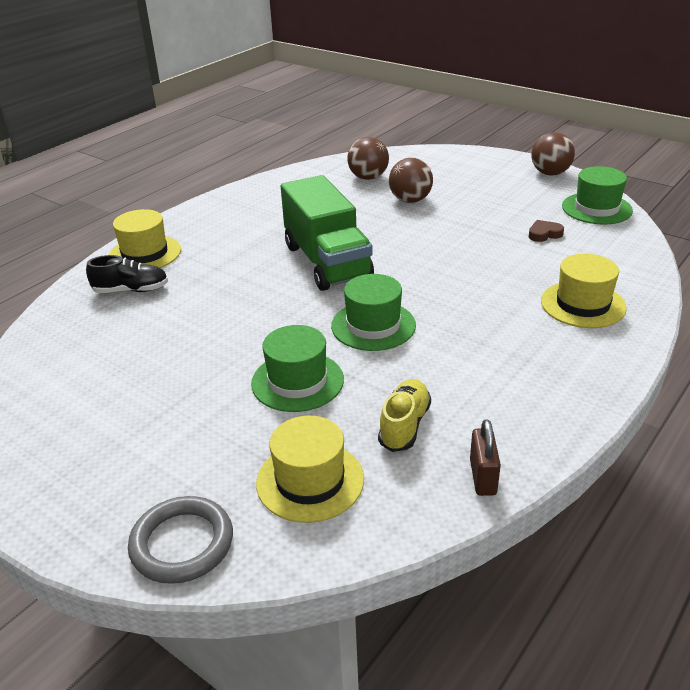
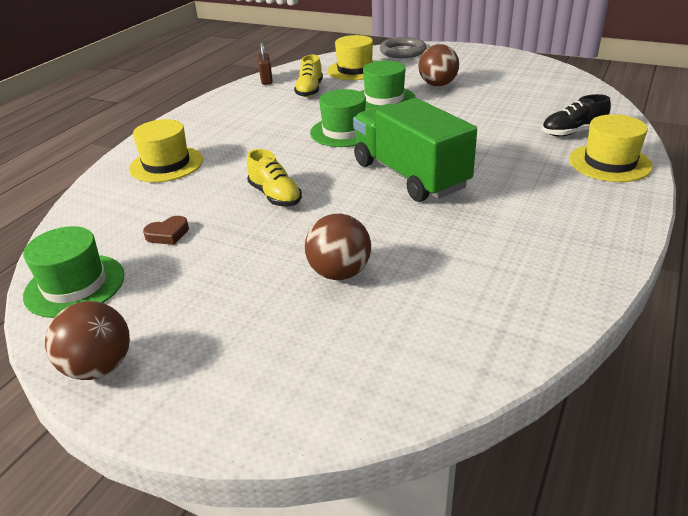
camera: 170 degrees right, 0 degrees up
brown ball [347,137,389,180] -> brown ball moved to [418,44,459,86]
none -> yellow shoe [247,149,302,207]

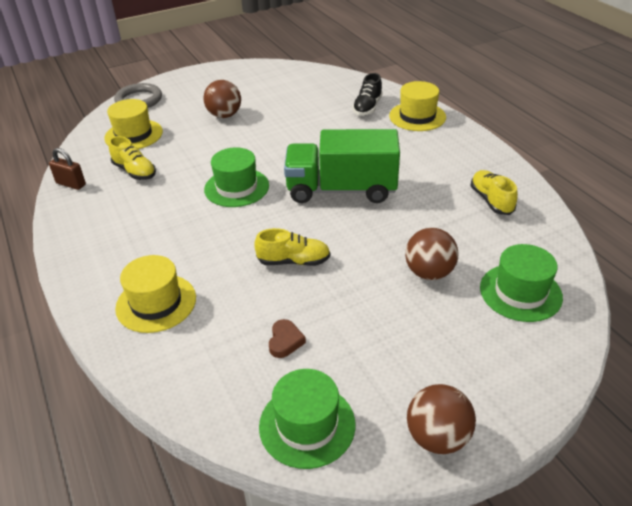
camera: 55 degrees left, 5 degrees up
green hat [360,60,416,110] -> green hat moved to [480,244,563,322]
none -> yellow shoe [470,170,518,215]

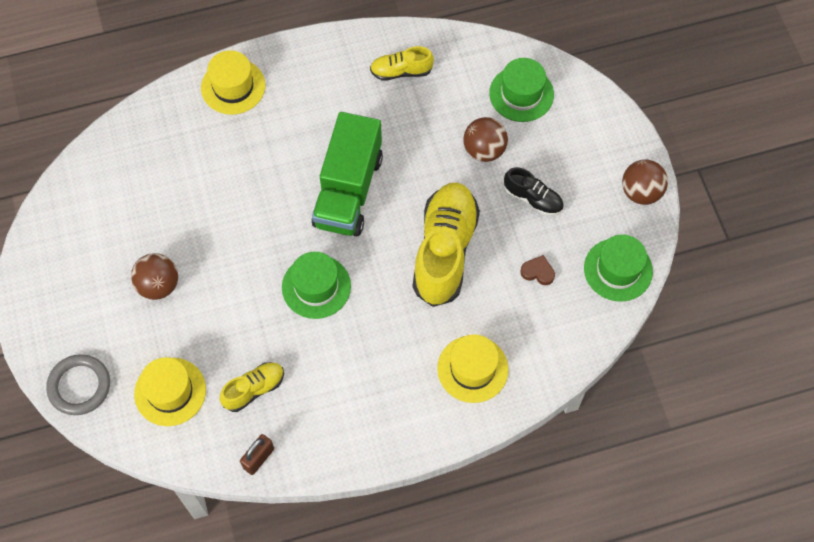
camera: 80 degrees left, 25 degrees up
yellow shoe [254,228,331,266] -> yellow shoe [413,183,480,307], size x1.98
black shoe [352,73,382,115] -> black shoe moved to [504,167,564,216]

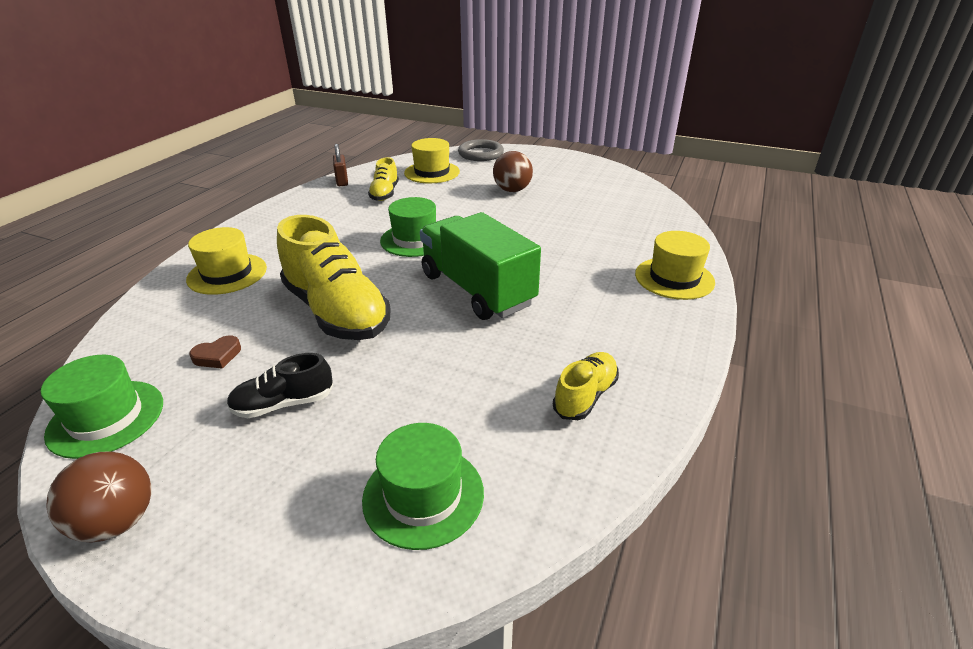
camera: 130 degrees right, 30 degrees down
brown ball [463,117,508,162] -> none

